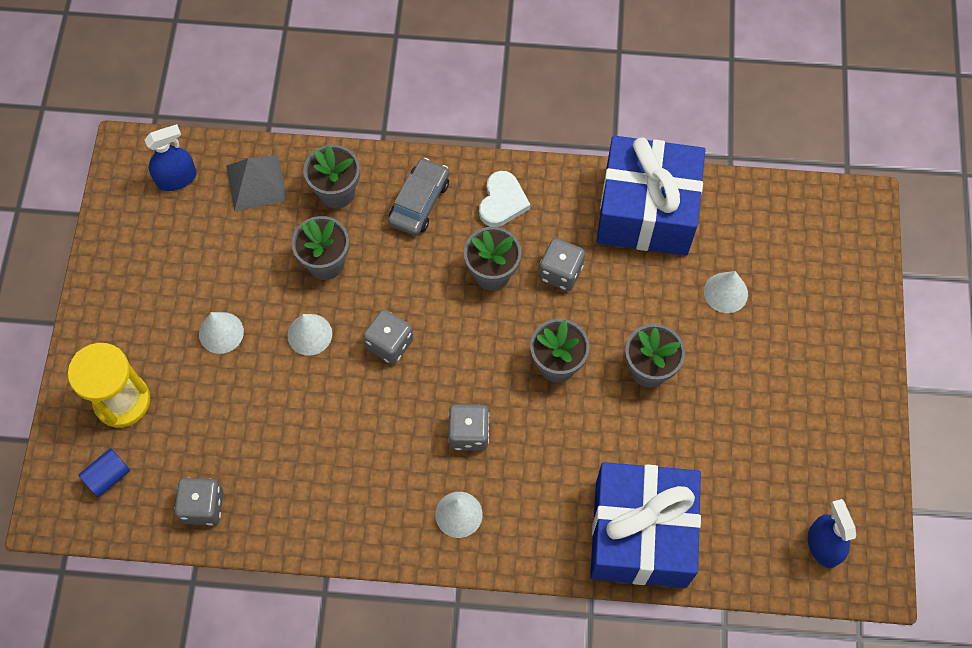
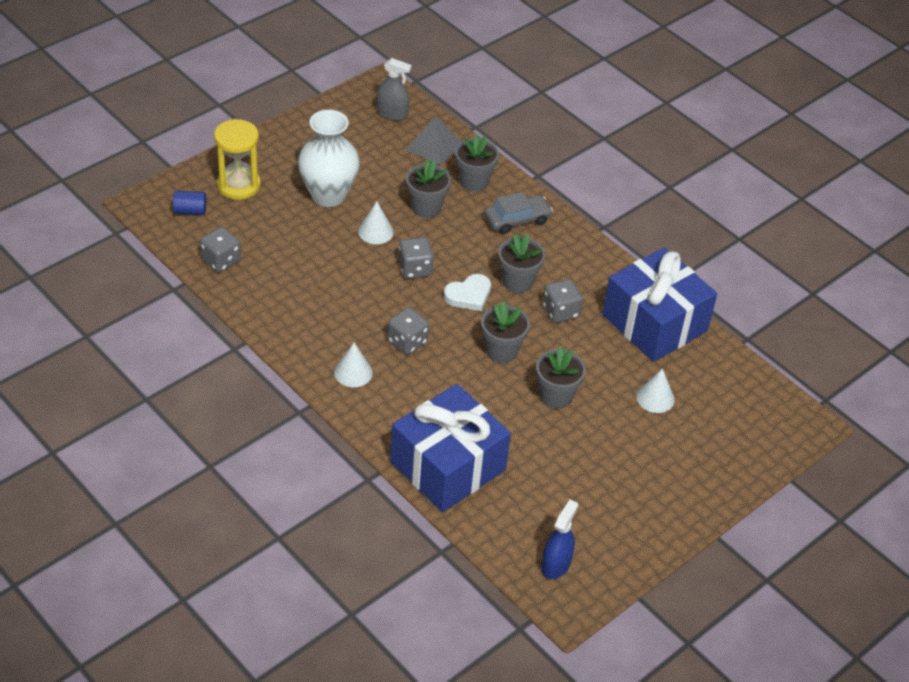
camera: 40 degrees right, 20 degrees down
blue spray bottle [145,124,197,191] -> grey spray bottle [376,58,411,121]
white cone [199,312,244,354] -> white vase [298,110,360,207]
white heart [479,171,531,227] -> white heart moved to [444,274,491,311]

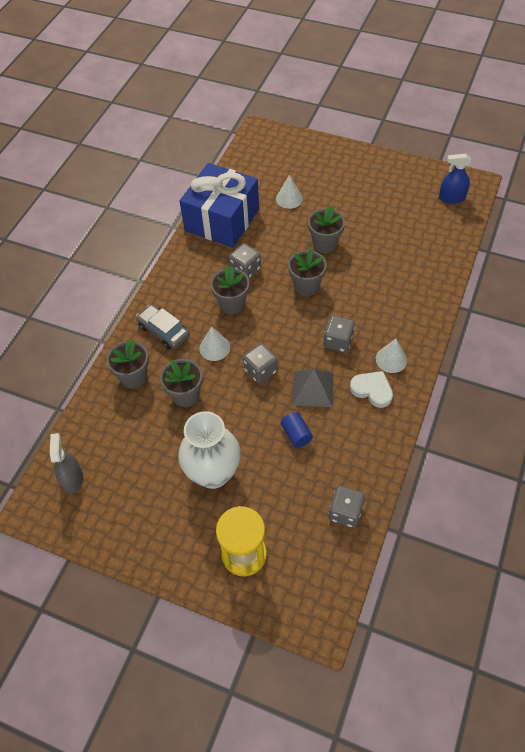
camera: 110 degrees left, 10 degrees up
blue cylinder [173,191,206,215] -> blue cylinder moved to [281,412,313,448]
white cone [358,201,394,244] -> white cone moved to [199,327,230,361]
blue gift [390,384,511,512] -> none
grey pyramid [405,116,461,165] -> grey pyramid moved to [292,369,333,407]
white heart [444,274,491,311] -> white heart moved to [350,371,393,408]

